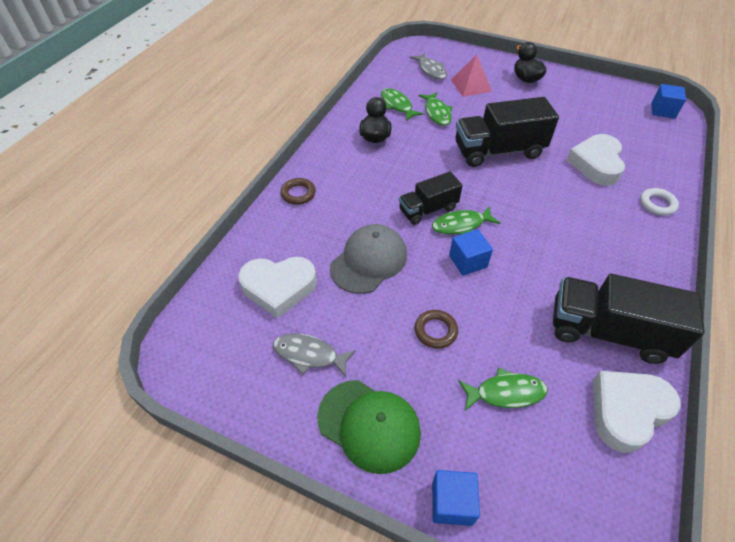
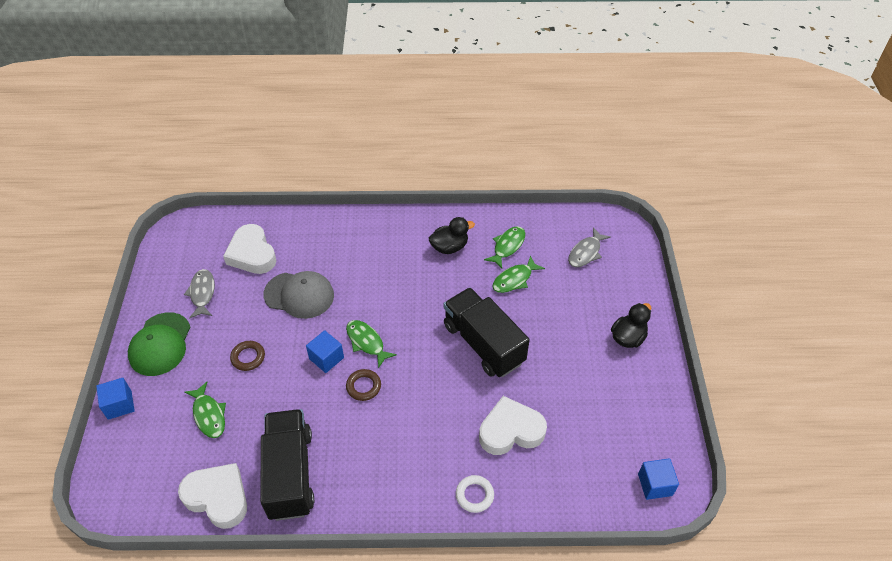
camera: 65 degrees right, 0 degrees up
brown ring [280,178,316,205] -> brown ring moved to [346,369,381,401]
black truck [399,172,463,225] -> none
pink pyramid [451,55,492,97] -> none

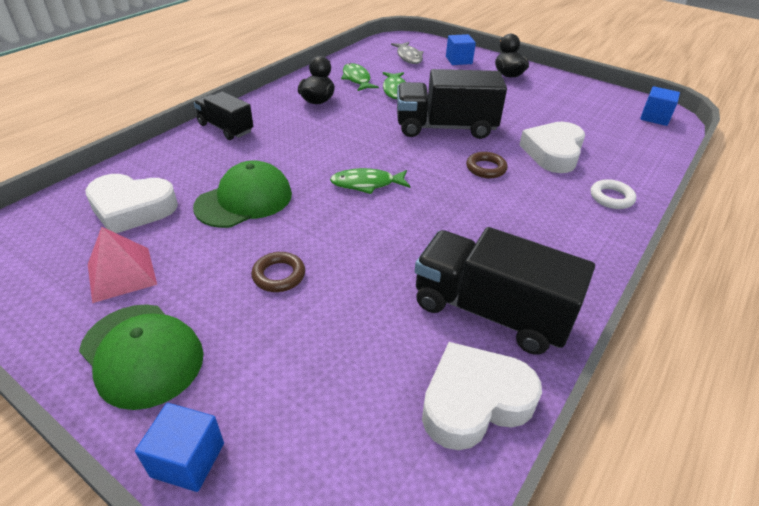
camera: 55 degrees left, 10 degrees down
grey fish [184,269,215,318] -> pink pyramid [88,227,157,303]
green fish [184,382,226,438] -> none
grey cap [263,271,334,319] -> green cap [193,160,292,228]
blue cube [306,330,344,373] -> blue cube moved to [446,34,476,65]
brown ring [346,369,381,401] -> brown ring moved to [466,152,508,178]
none -> black truck [194,91,253,140]

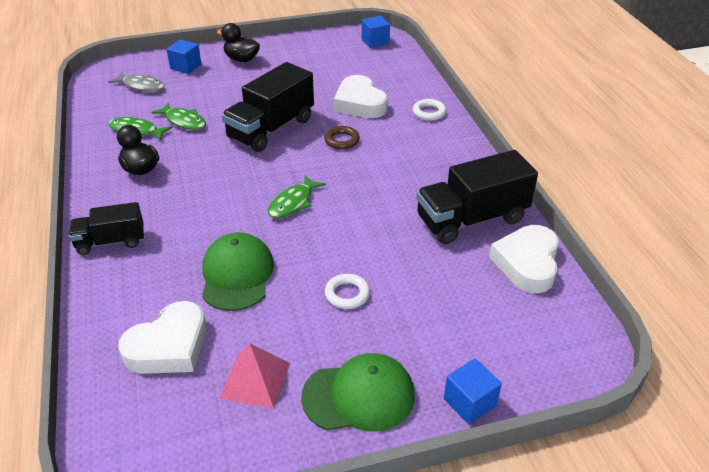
camera: 50 degrees left, 0 degrees up
brown ring [251,252,305,292] -> white ring [325,274,370,309]

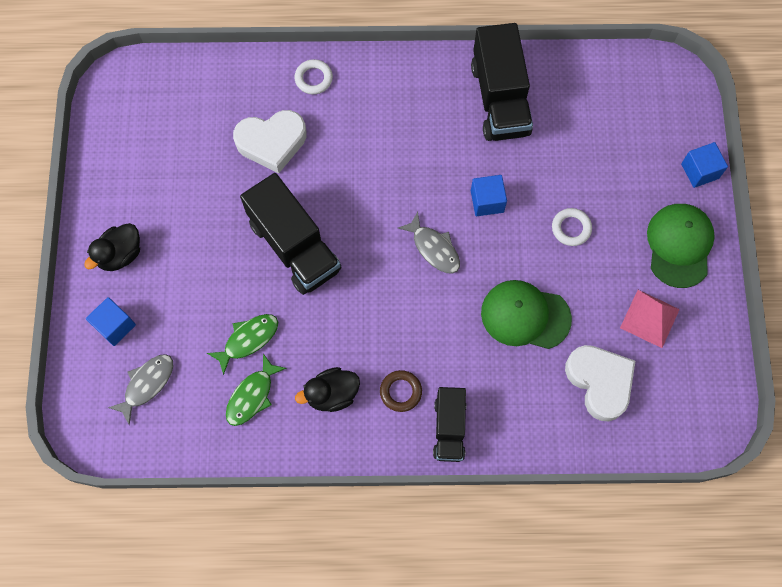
camera: 75 degrees left, 30 degrees up
green fish [268,175,326,218] -> grey fish [398,212,460,274]
brown ring [324,126,360,150] -> brown ring moved to [380,370,422,412]
blue cube [362,16,390,48] -> blue cube moved to [471,175,507,216]
white heart [489,225,559,293] -> none

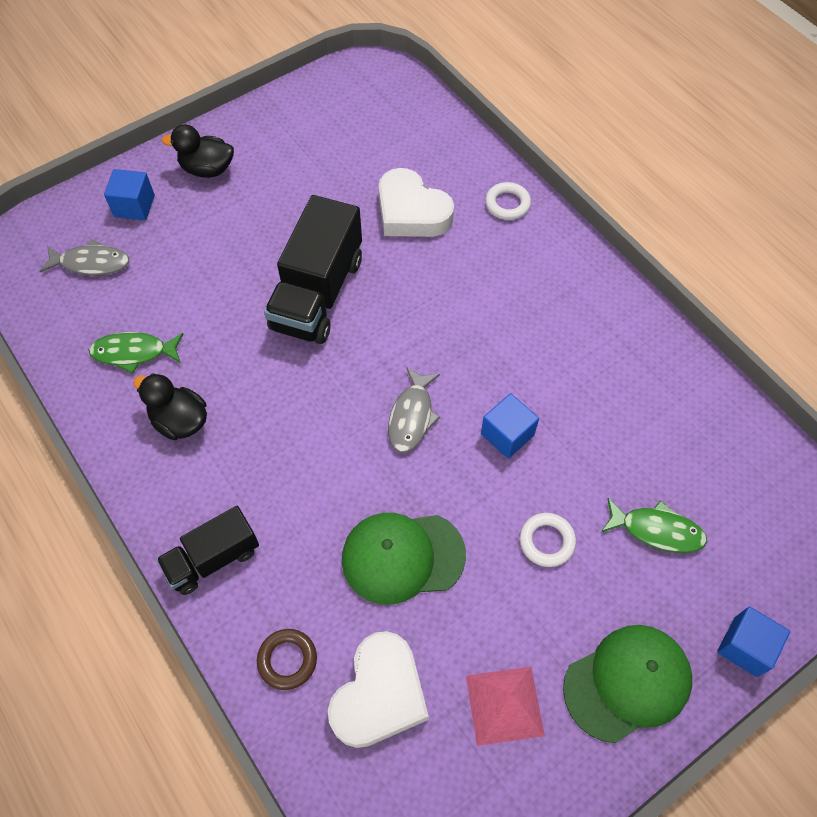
camera: 55 degrees right, 10 degrees down
green fish [207,314,278,375] -> green fish moved to [601,498,707,553]
brown ring [380,370,422,412] -> brown ring moved to [257,629,317,690]
black truck [471,23,533,141] -> none
green cap [481,280,572,349] -> green cap turned 75 degrees counterclockwise [342,513,466,605]

